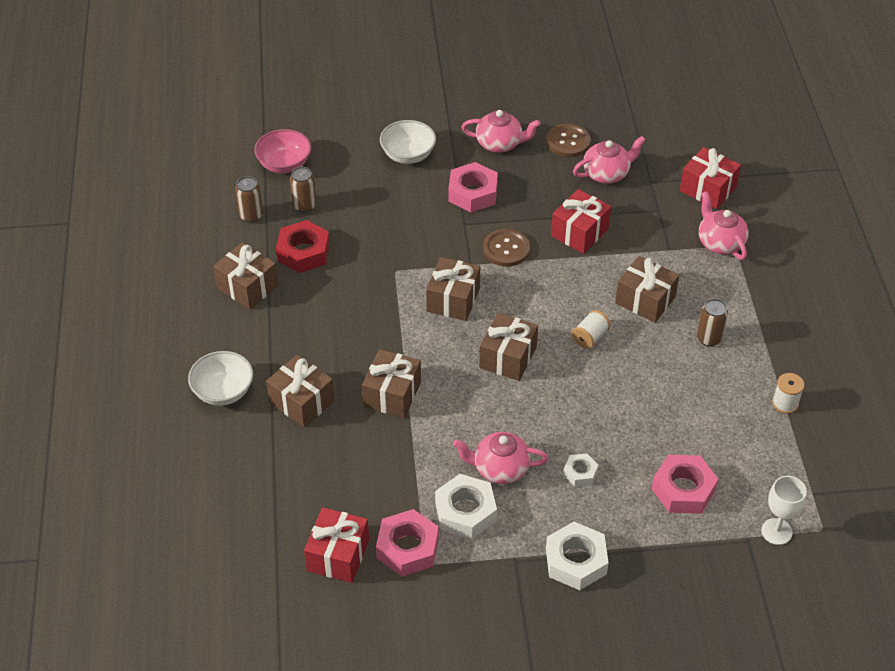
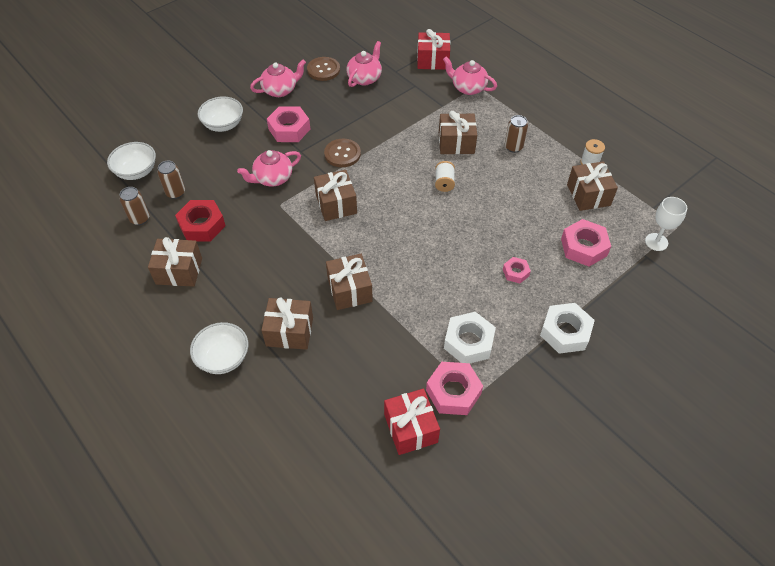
camera: 35 degrees left, 5 degrees up
pink bowl [254,129,311,173] -> white bowl [107,142,156,180]
pink teapot [453,432,548,484] -> pink teapot moved to [237,150,301,187]
brown gift [479,312,538,381] -> brown gift moved to [567,161,618,211]
red gift [551,189,611,254] -> none
white nut [563,453,598,487] -> pink nut [503,257,531,283]

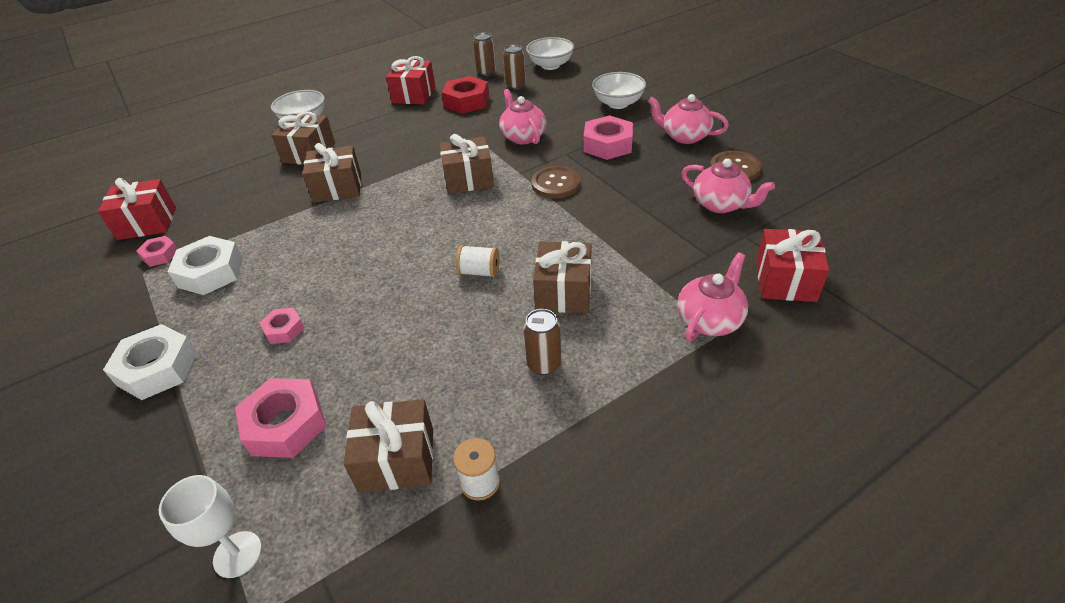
camera: 100 degrees right, 10 degrees down
brown gift [148,237,202,287] -> red gift [386,56,435,104]
pink teapot [250,60,306,97] -> pink teapot turned 135 degrees clockwise [648,94,729,144]
pink nut [426,362,483,415] -> pink nut [137,236,177,267], size x0.55

